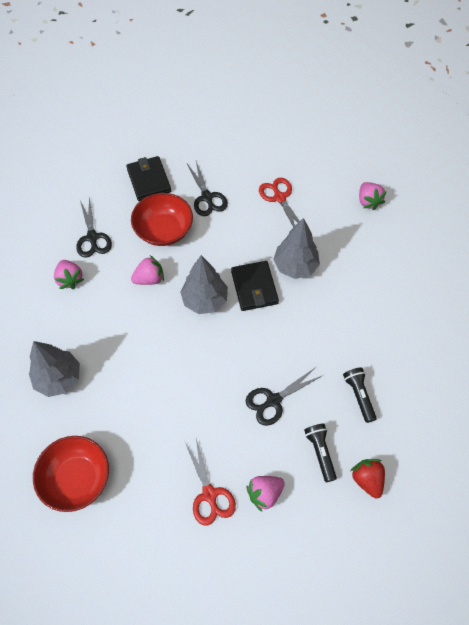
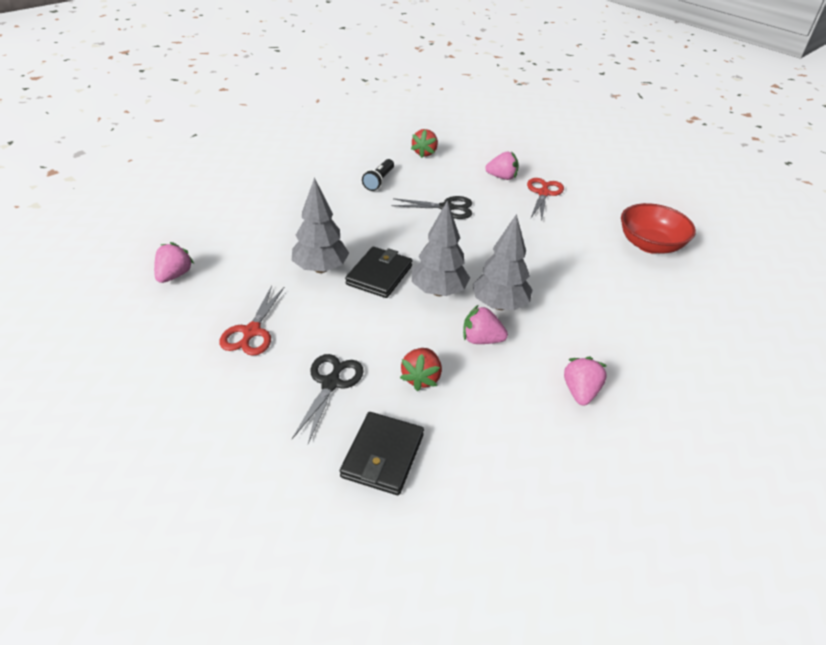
camera: 145 degrees left, 20 degrees down
grey tree [29,341,80,397] -> grey tree moved to [472,214,533,310]
black scissors [76,197,112,258] -> none
red bowl [131,193,193,246] -> red strawberry [400,348,442,391]
black flashlight [304,424,337,482] -> none

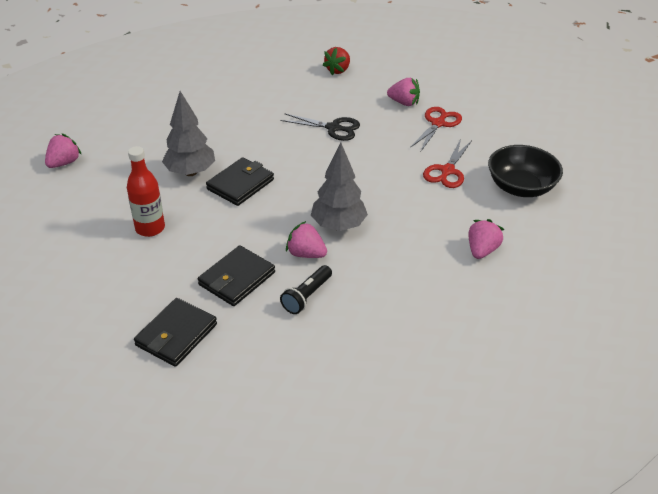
camera: 15 degrees right, 0 degrees up
red scissors [219,286,284,356] -> red scissors moved to [423,139,472,188]
black scissors [292,354,364,444] -> none
black flashlight [362,159,394,191] -> black flashlight moved to [280,265,332,314]
red strawberry [400,348,442,391] -> black wallet [198,245,275,306]
grey tree [412,201,470,296] -> none
pink strawberry [564,357,607,406] -> pink strawberry moved to [468,219,504,259]
red bowl [621,203,696,254] -> black bowl [488,145,563,197]
none -> red bottle [127,146,165,237]

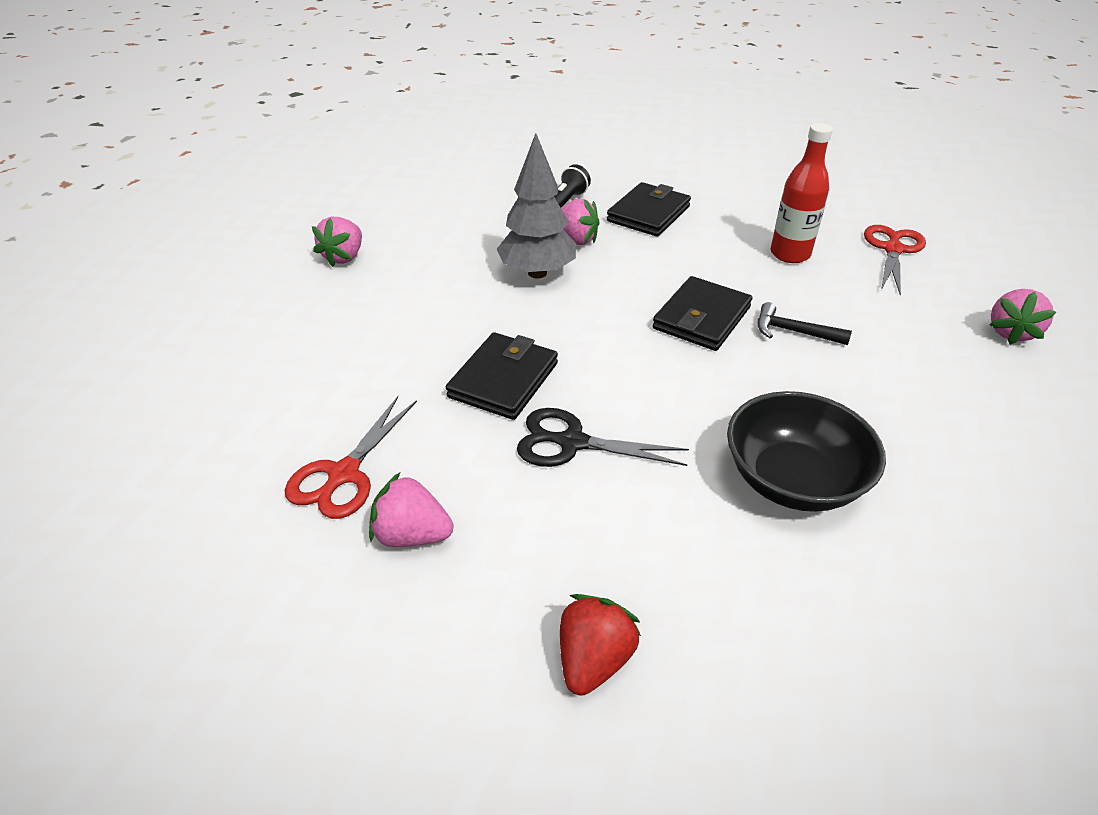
camera: 175 degrees right, 0 degrees up
black wallet [134,298,217,367] -> black wallet moved to [446,332,558,420]
grey tree [162,91,215,176] -> black hammer [758,302,852,345]
red scissors [423,139,472,188] -> red scissors moved to [864,225,926,295]
black bowl [488,145,563,197] -> black bowl moved to [727,391,886,512]

